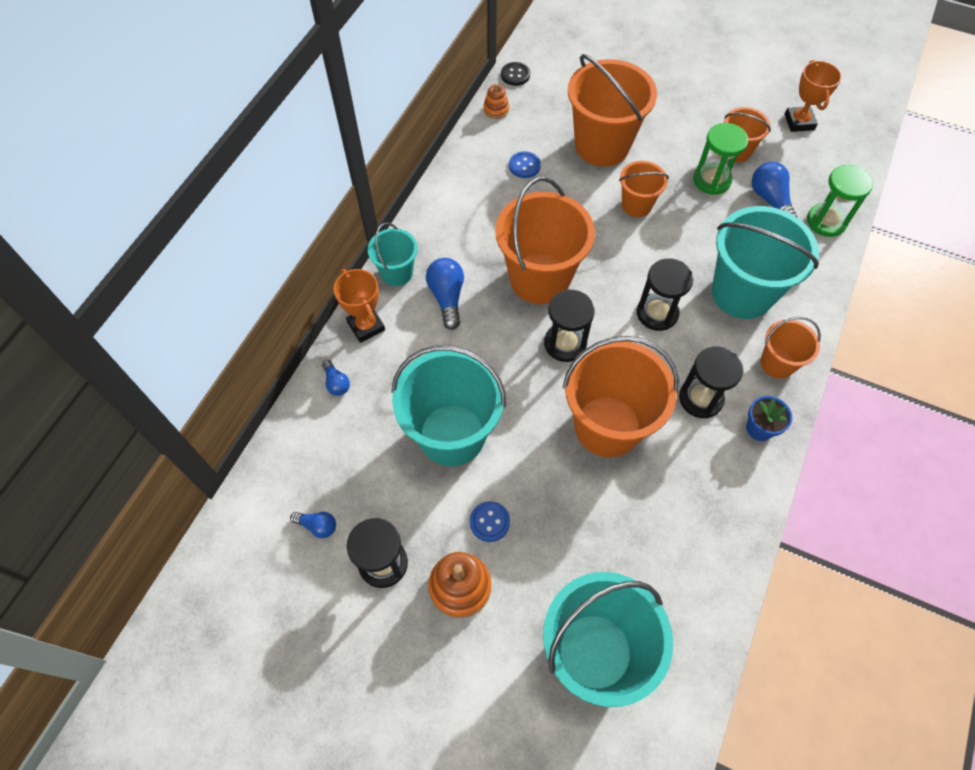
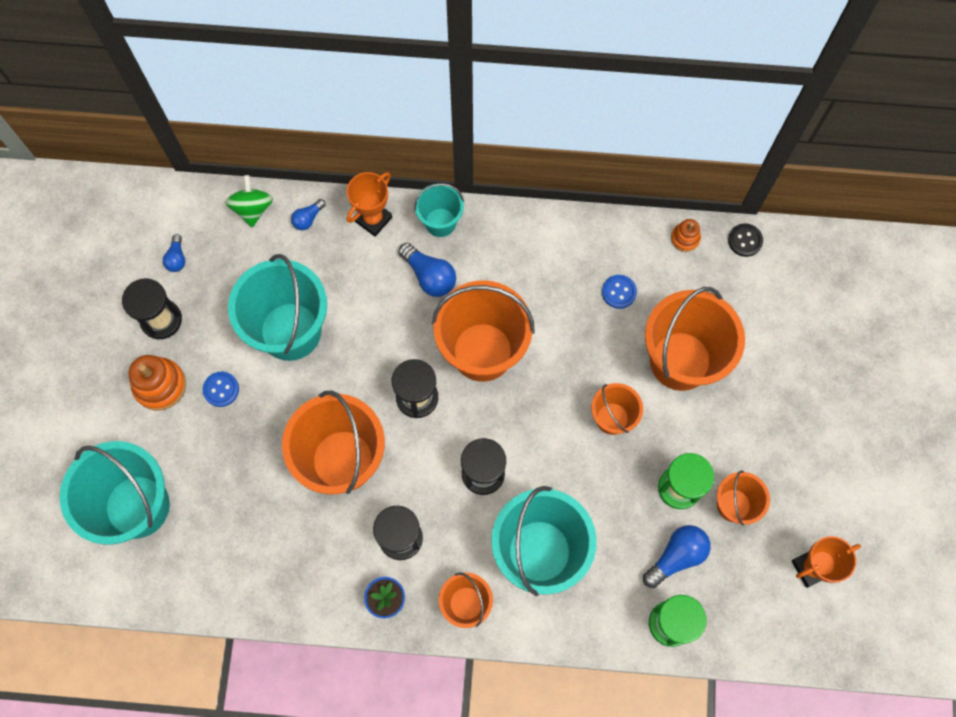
camera: 70 degrees right, 10 degrees up
blue light bulb [426,258,464,330] -> blue light bulb turned 75 degrees clockwise [398,243,456,297]
none -> green spinning top [225,175,273,227]

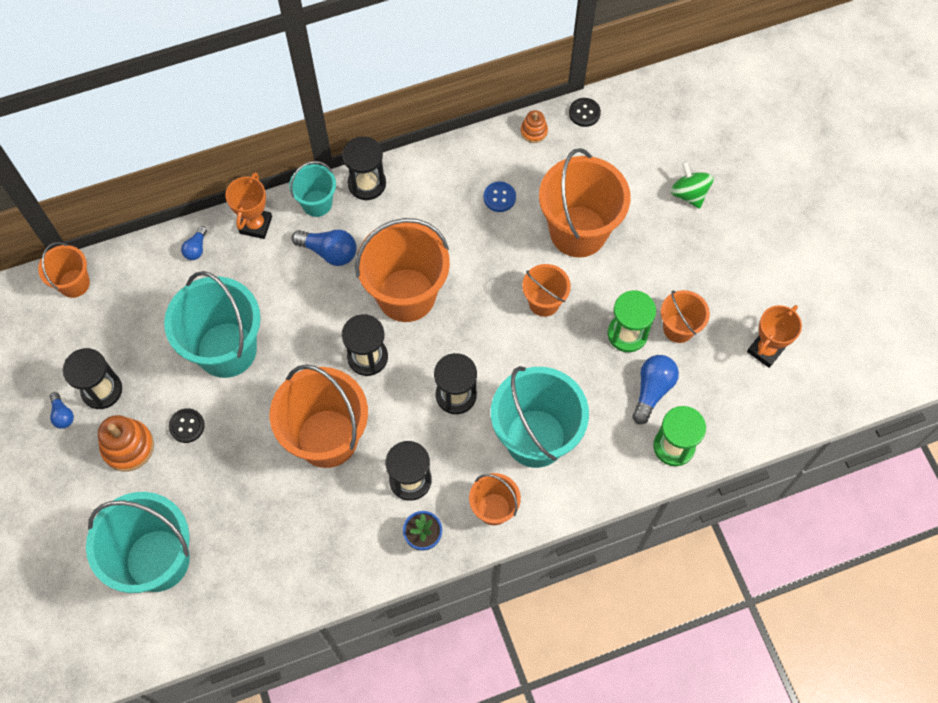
camera: 25 degrees left, 5 degrees down
blue light bulb [163,234,185,272] -> blue light bulb moved to [49,392,74,429]
blue button [203,372,239,407] -> black button [169,408,205,443]
green spinning top [225,175,273,227] -> green spinning top moved to [670,161,714,209]
none -> orange bucket [38,242,90,298]
none -> black hourglass [342,136,386,200]

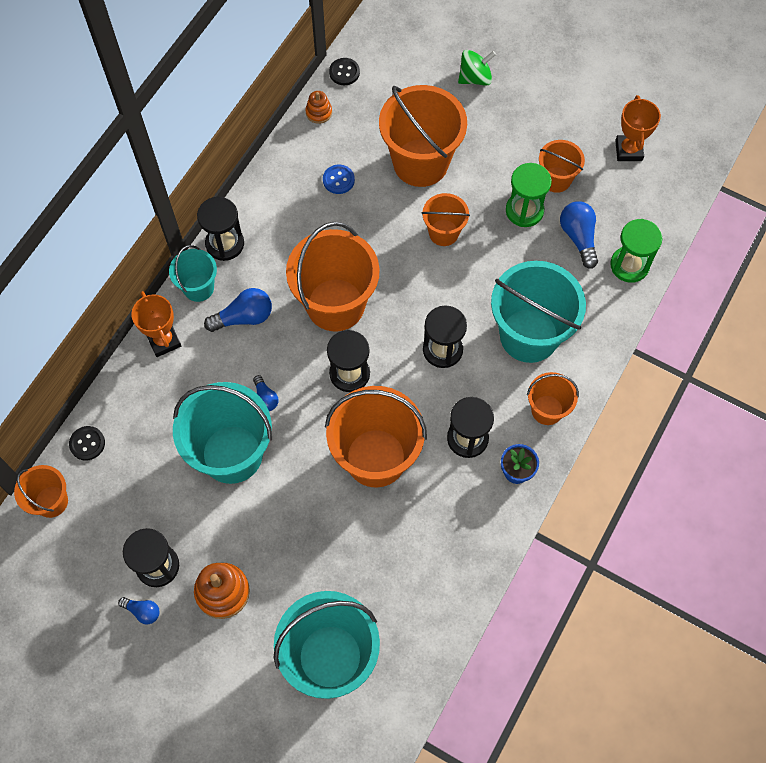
camera: 40 degrees left, 0 degrees up
black button [169,408,205,443] -> black button moved to [69,426,105,461]
blue light bulb [181,226,207,260] -> blue light bulb moved to [253,375,279,411]
green spinning top [670,161,714,209] -> green spinning top turned 135 degrees clockwise [458,50,496,86]

